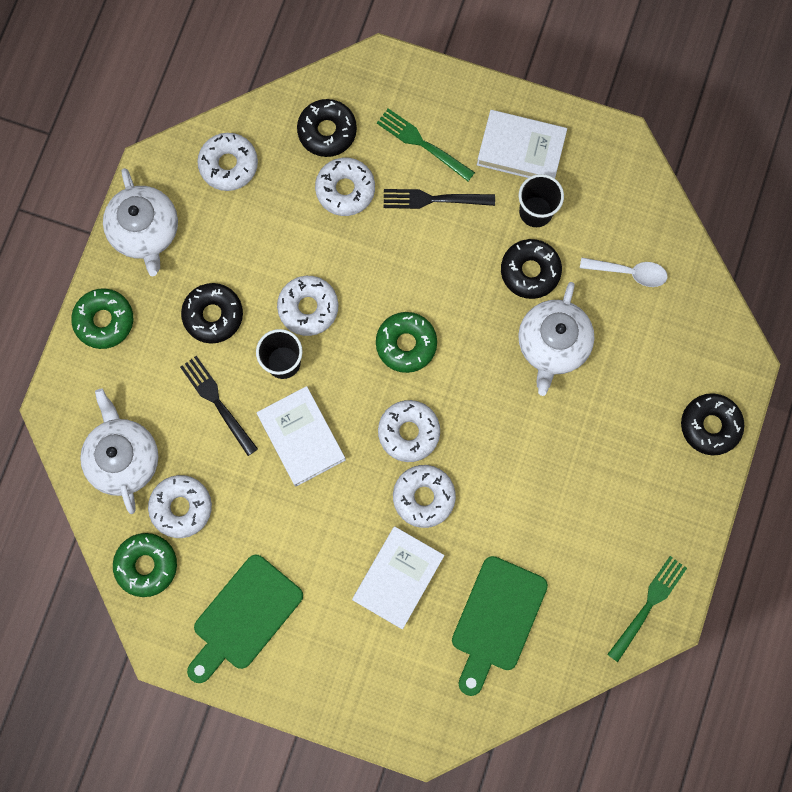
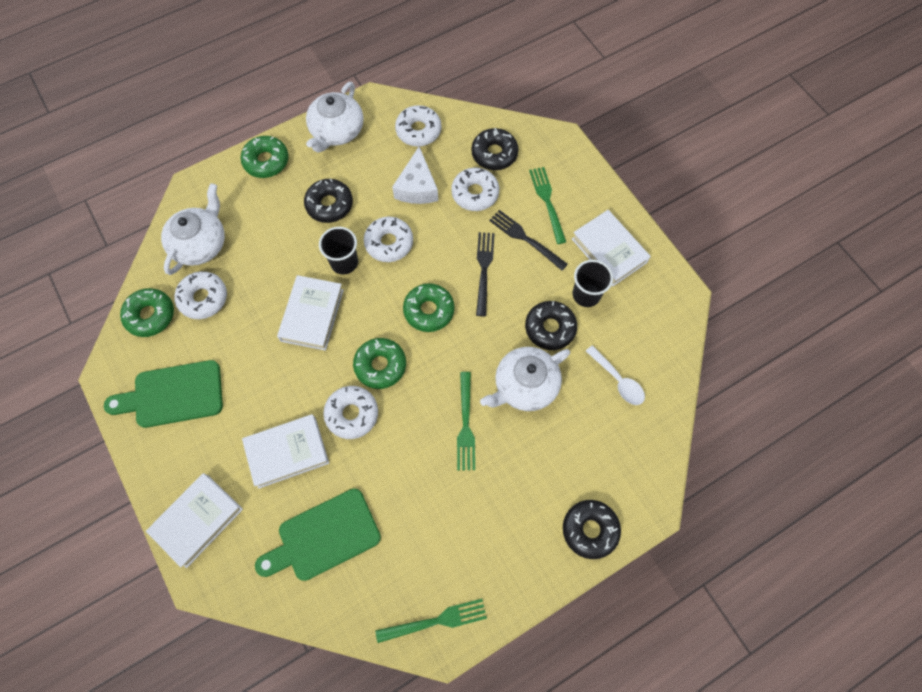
camera: 40 degrees right, 10 degrees down
black fork [180,356,258,456] -> black fork moved to [476,232,495,316]
white donut [378,400,440,462] -> green donut [353,338,406,389]
none -> white book [146,473,243,568]
none -> white cheese [392,147,438,204]
none -> green fork [457,372,475,470]

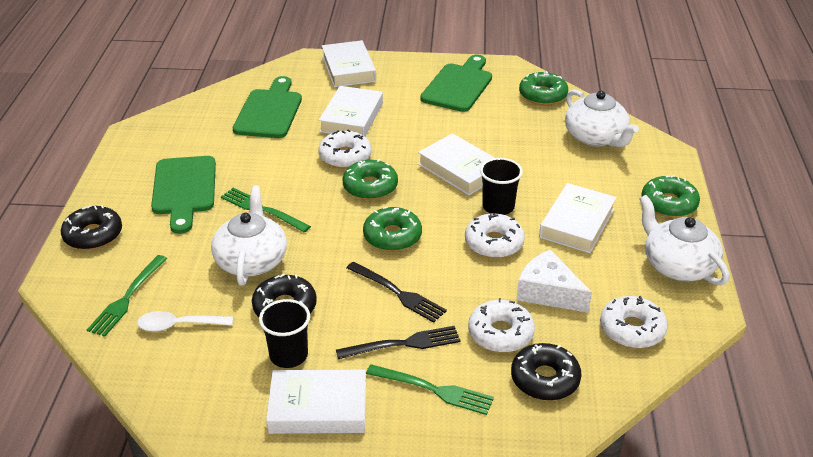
camera: 125 degrees right, 30 degrees down
white donut [174,271,227,319] -> none
black donut [304,179,353,223] -> white book [539,183,617,253]
green fork [375,599,487,643] -> green fork moved to [87,255,167,337]
none -> green cutting board [151,156,216,234]

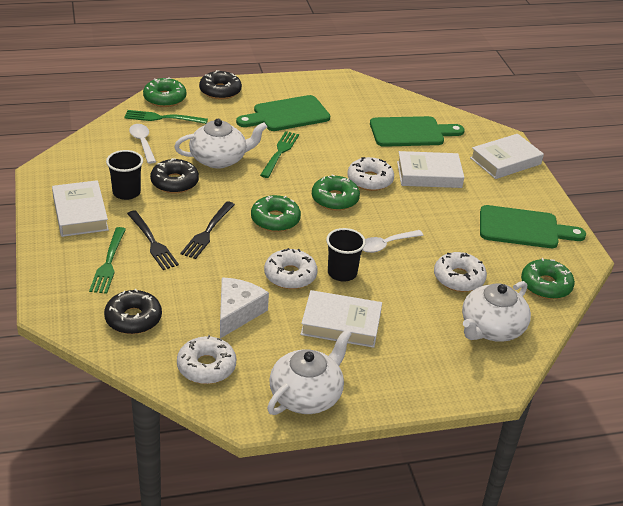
camera: 70 degrees right, 0 degrees up
white book [418,133,495,196] -> white spoon [362,230,424,253]
white donut [468,298,535,353] -> white donut moved to [434,252,487,292]
green donut [641,175,700,218] -> green donut moved to [143,78,186,107]

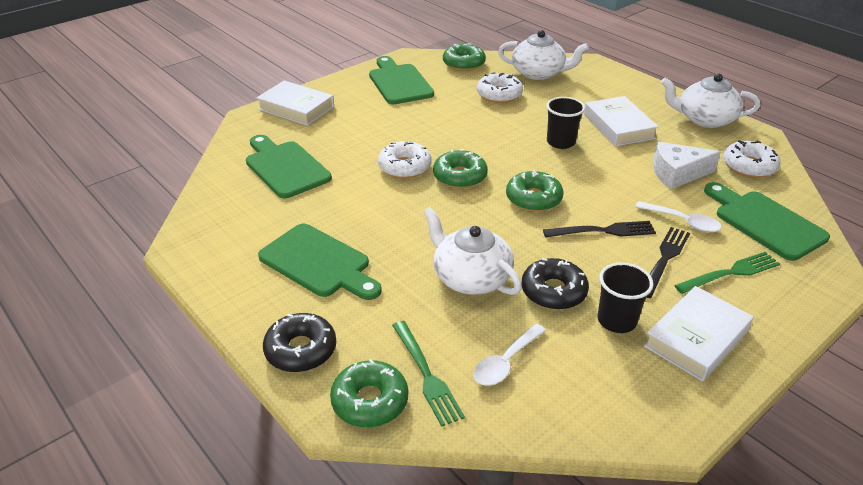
camera: 115 degrees left, 0 degrees up
black donut [104,289,162,334] -> green cutting board [704,182,830,261]
green fork [260,131,299,178] -> none
white donut [264,248,318,289] -> none
white spoon [362,230,424,253] -> white spoon moved to [635,201,722,232]
white book [397,151,464,188] -> none

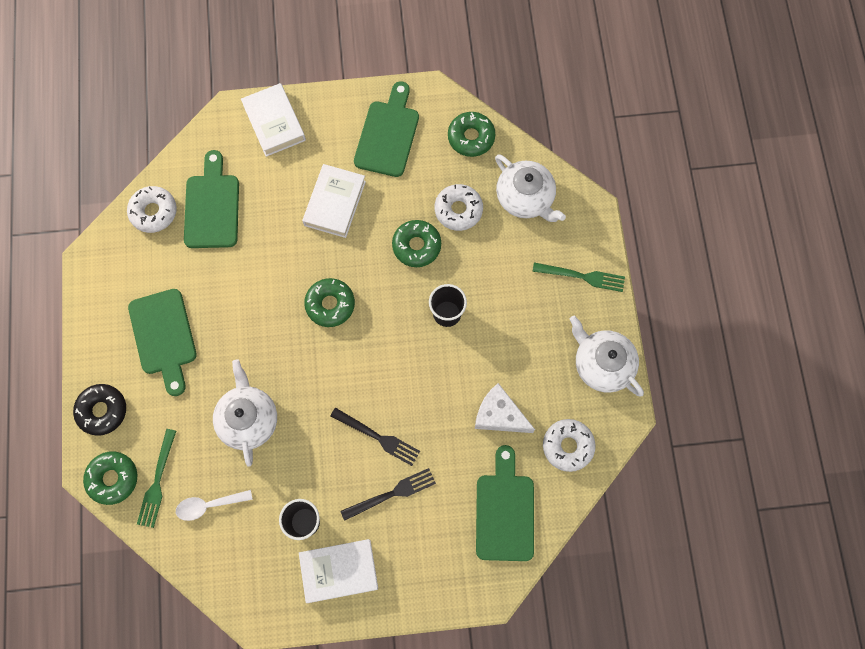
camera: 35 degrees right, 35 degrees up
white donut [378,141,432,179] -> white donut moved to [127,186,177,233]
green donut [506,170,563,212] -> green donut moved to [392,220,441,267]
black donut [522,258,589,310] -> none
white book [584,96,659,146] -> white book moved to [302,164,366,238]
white spoon [635,201,722,232] -> none
green fork [674,252,780,294] -> green fork moved to [532,262,625,292]

